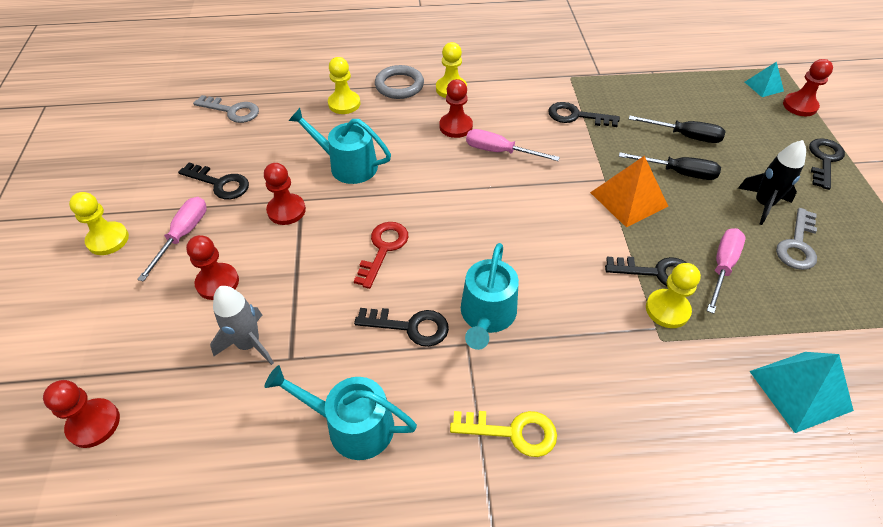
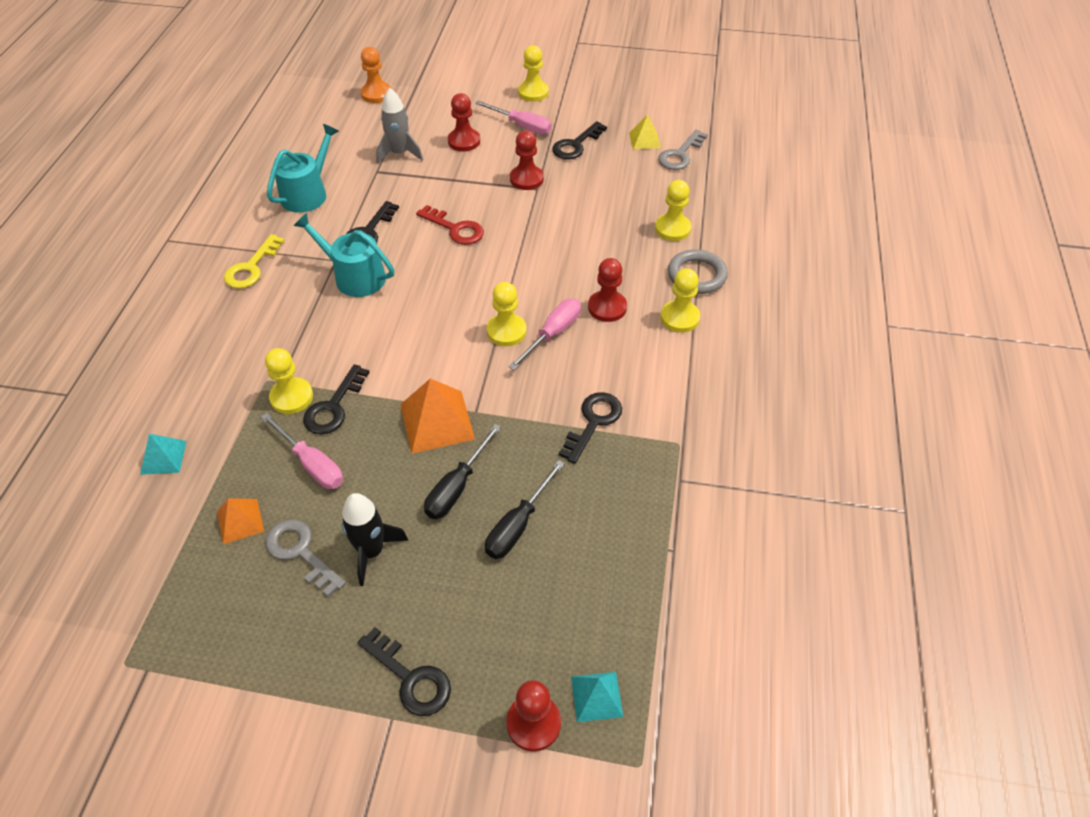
camera: 105 degrees right, 0 degrees up
red pawn [43,380,120,448] -> orange pawn [361,47,391,103]
turquoise watering can [288,108,391,184] -> none
turquoise pyramid [749,352,854,433] -> turquoise pyramid [140,434,186,475], size x0.59
none -> orange pyramid [217,498,264,544]
none -> yellow pawn [487,282,527,346]
none -> yellow pyramid [629,114,661,150]

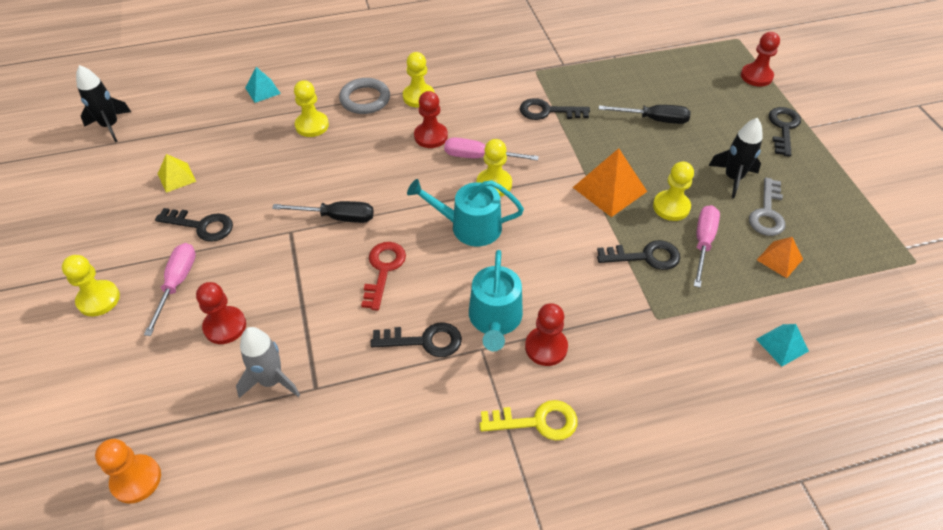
camera: 115 degrees left, 0 degrees up
yellow pawn [265,348,313,414] -> yellow pawn moved to [653,162,694,221]
turquoise watering can [267,124,339,213] -> turquoise watering can moved to [407,179,524,246]
black screwdriver [424,424,501,519] -> black screwdriver moved to [272,201,374,223]
red pawn [510,131,544,190] -> red pawn moved to [525,303,568,366]
turquoise pyramid [571,672,623,722] -> turquoise pyramid moved to [245,67,281,103]
grey key [658,130,708,170] -> none
none -> black rocket [76,65,131,142]

